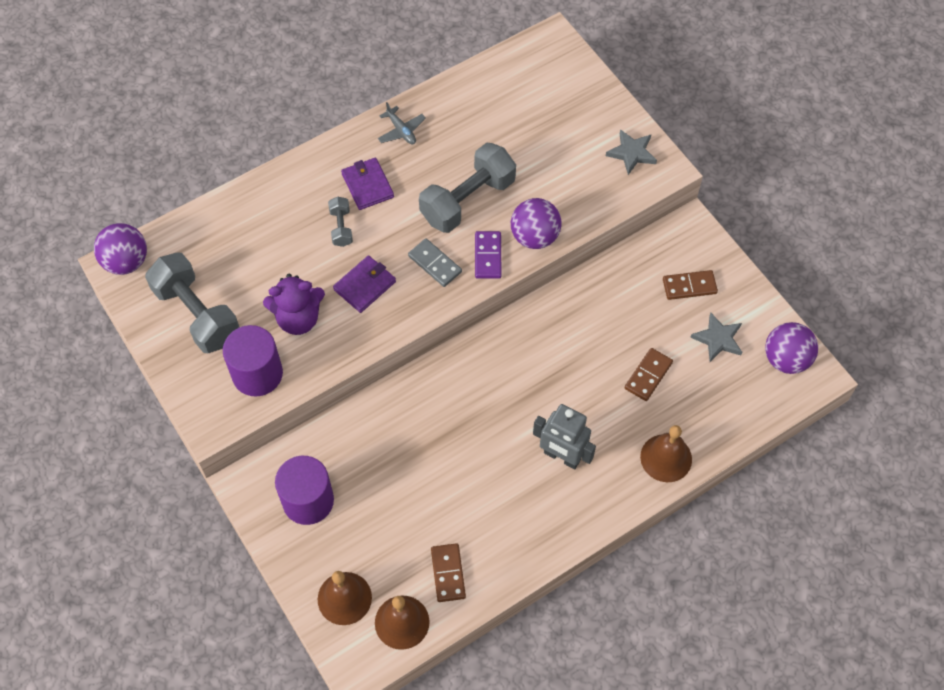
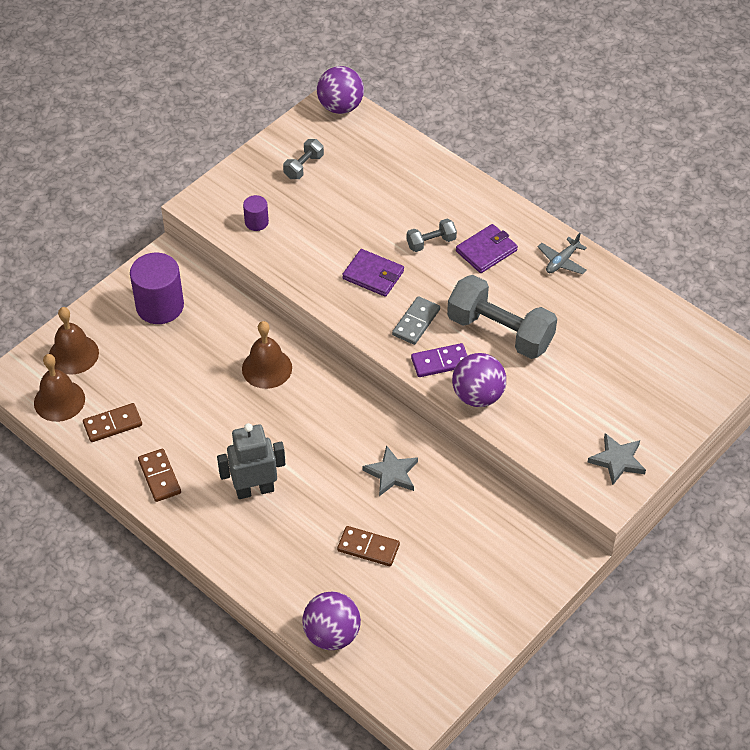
camera: 75 degrees right, 10 degrees down
grey dumbbell [145,253,239,353] -> grey dumbbell [283,139,324,179], size x0.48
purple cylinder [223,325,283,397] -> purple cylinder [243,195,269,231], size x0.50
purple teddy bear [263,274,325,335] -> none
grey robot [533,404,596,469] -> grey robot turned 60 degrees clockwise [217,423,285,499]
brown bell [640,425,692,482] -> brown bell moved to [242,321,292,389]
brown domino [663,270,718,300] -> brown domino moved to [138,449,181,502]
grey star [690,313,742,362] -> grey star moved to [363,445,418,496]
purple ball [765,322,818,374] -> purple ball moved to [302,592,361,650]

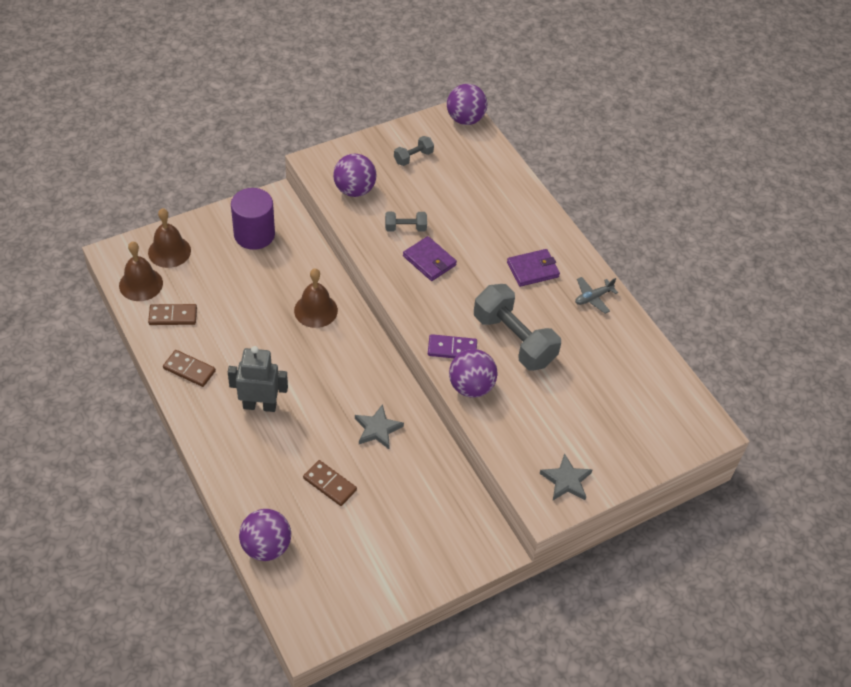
camera: 15 degrees right, 0 degrees up
brown domino [138,449,181,502] -> brown domino turned 60 degrees counterclockwise [163,350,216,387]
purple cylinder [243,195,269,231] -> purple ball [333,154,376,197]
grey domino [392,296,440,345] -> none
grey dumbbell [407,219,457,252] -> grey dumbbell moved to [385,212,427,231]

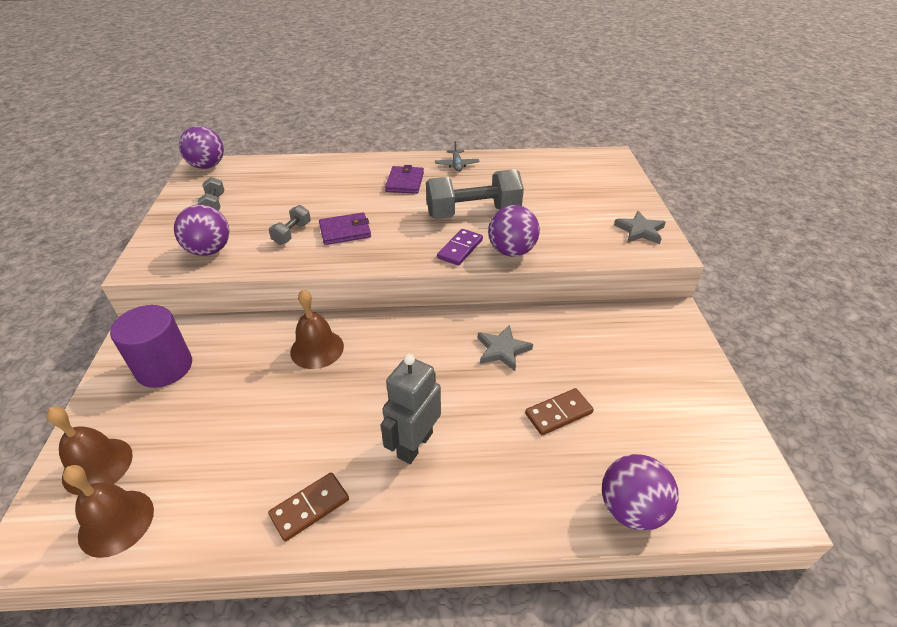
camera: 60 degrees left, 10 degrees down
brown domino [148,304,197,325] -> none

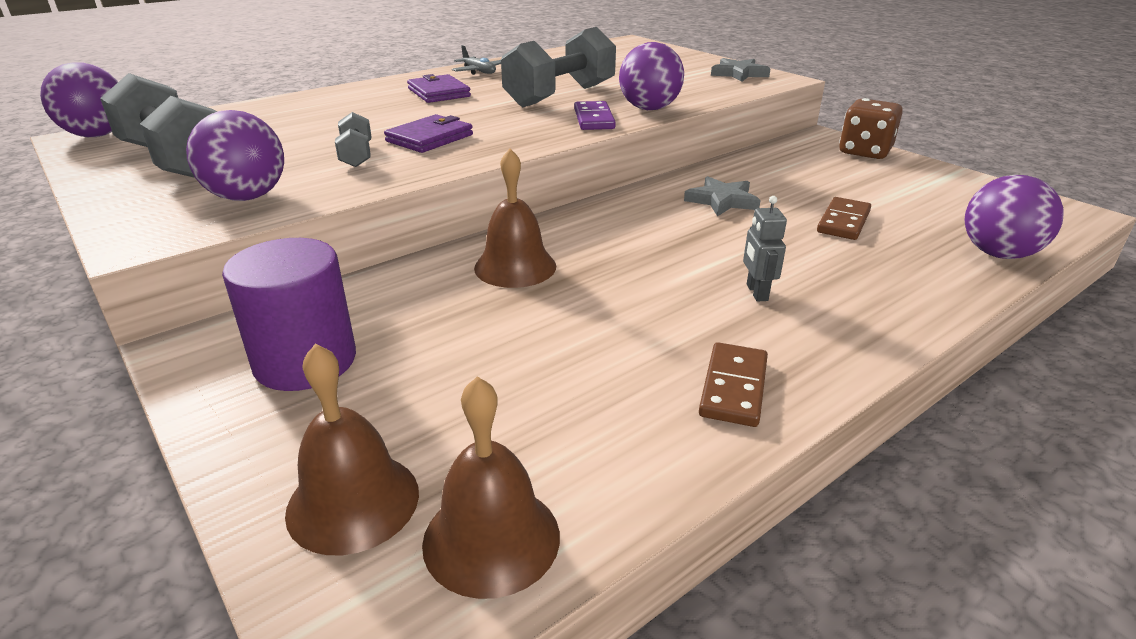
camera: 35 degrees left, 10 degrees down
grey dumbbell [198,177,224,210] -> grey dumbbell [100,73,218,178], size x2.10
grey robot [381,354,441,464] -> grey robot [743,196,787,302], size x0.56
none -> brown dice [839,98,903,159]

